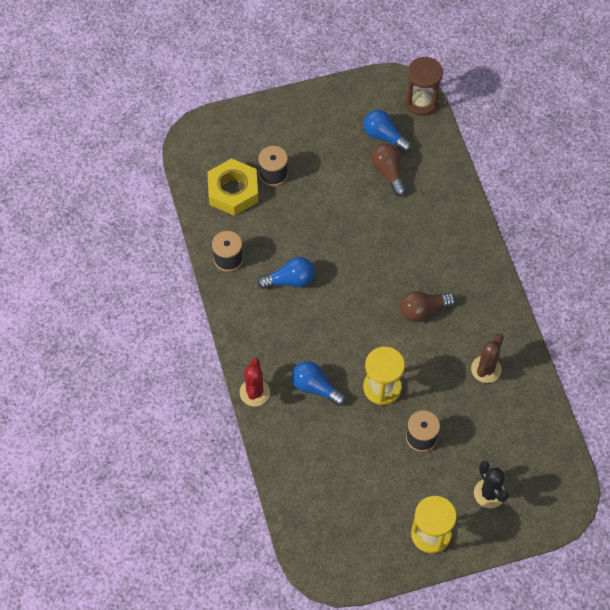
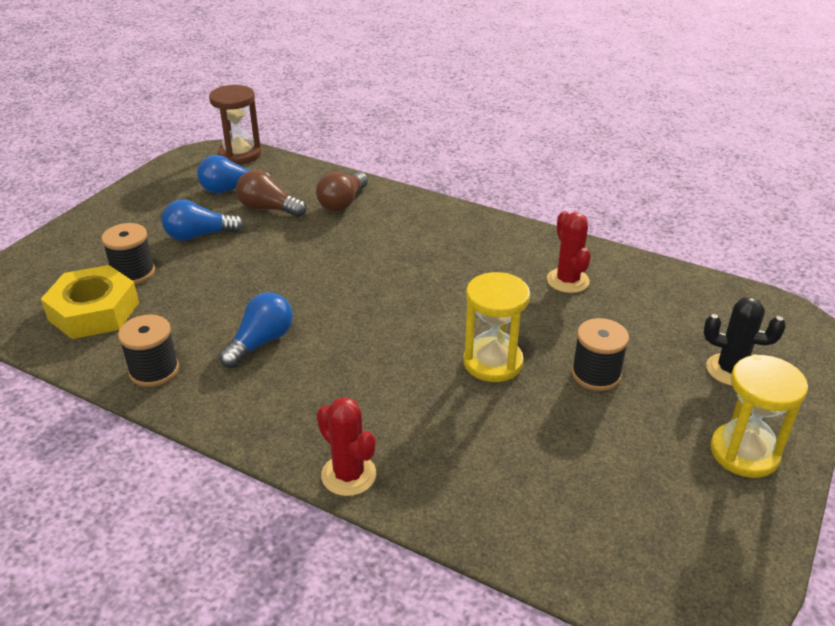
camera: 45 degrees left, 25 degrees down
blue light bulb [291,361,346,406] -> blue light bulb moved to [162,199,244,241]
brown light bulb [400,291,456,322] -> brown light bulb moved to [316,172,368,212]
brown cactus [471,333,504,383] -> red cactus [547,211,591,293]

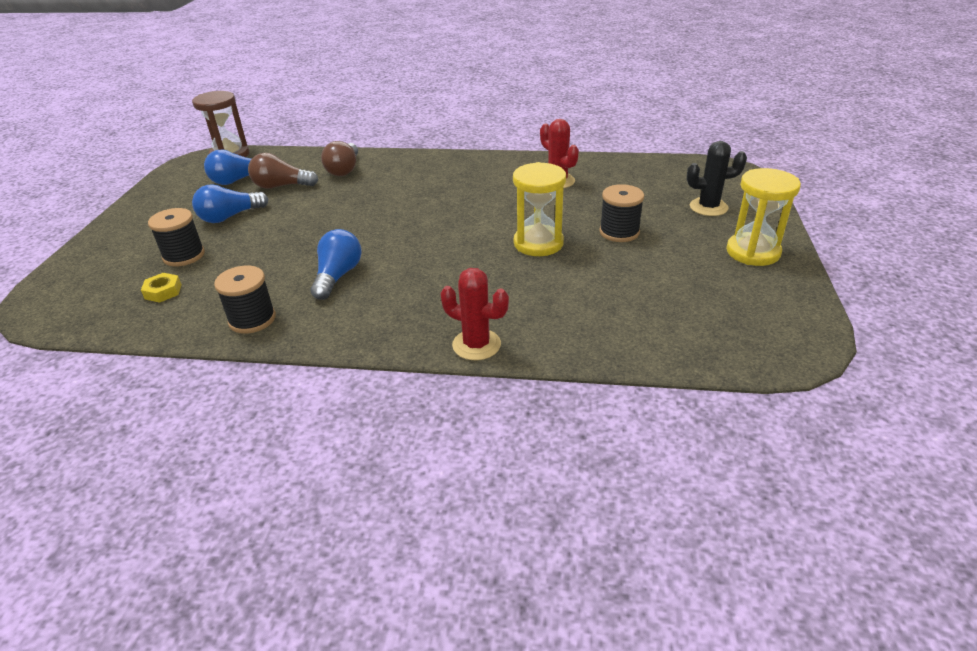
camera: 20 degrees left, 0 degrees up
yellow nut [41,265,139,339] -> yellow nut [141,273,182,303], size x0.44

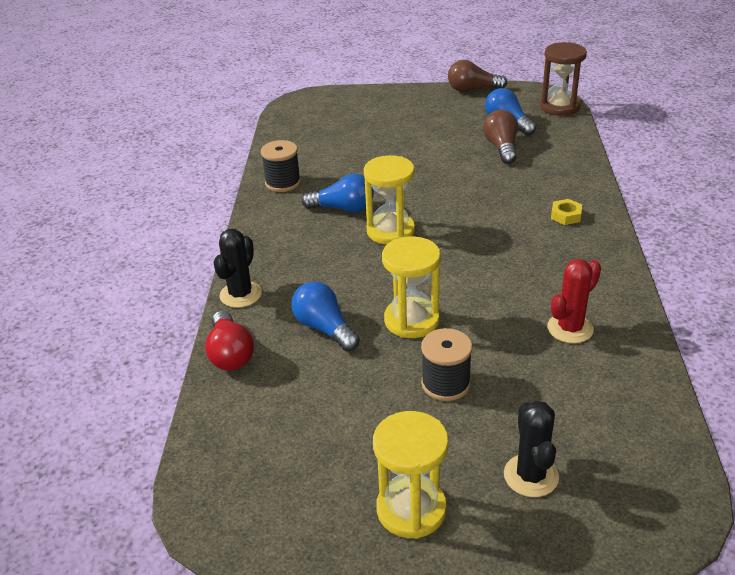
camera: 85 degrees right, 0 degrees up
yellow nut [141,273,182,303] -> yellow nut moved to [551,199,582,225]
black spool [148,208,205,266] -> none
blue light bulb [192,184,268,223] -> blue light bulb moved to [292,282,360,351]
brown light bulb [321,141,358,176] -> brown light bulb moved to [448,60,508,92]
red cactus [441,268,509,360] -> black cactus [213,229,262,308]
none -> red light bulb [205,310,254,371]
none -> yellow hourglass [364,155,415,245]

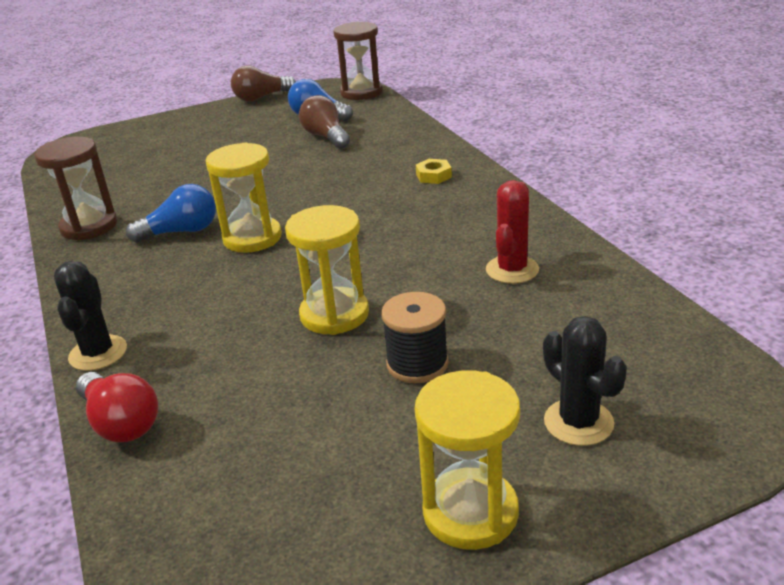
camera: 25 degrees left, 5 degrees down
black spool [261,140,301,192] -> brown hourglass [34,137,117,241]
blue light bulb [292,282,360,351] -> none

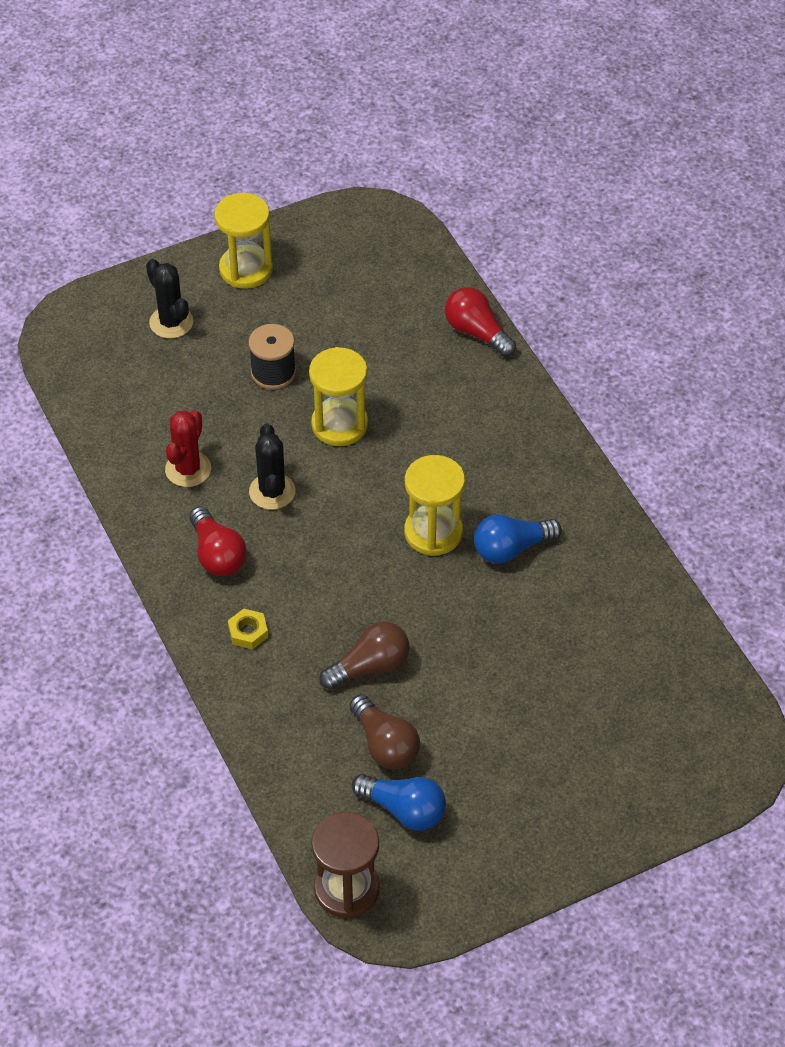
camera: 175 degrees right, 20 degrees up
brown hourglass [34,137,117,241] -> none
black cactus [54,261,127,371] -> black cactus moved to [249,423,296,510]
brown light bulb [231,66,296,102] -> brown light bulb moved to [319,621,410,690]
none -> red light bulb [189,506,247,576]

